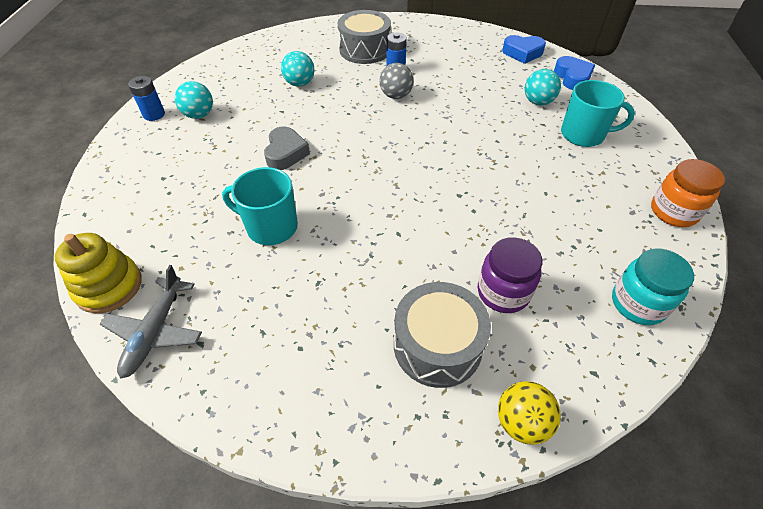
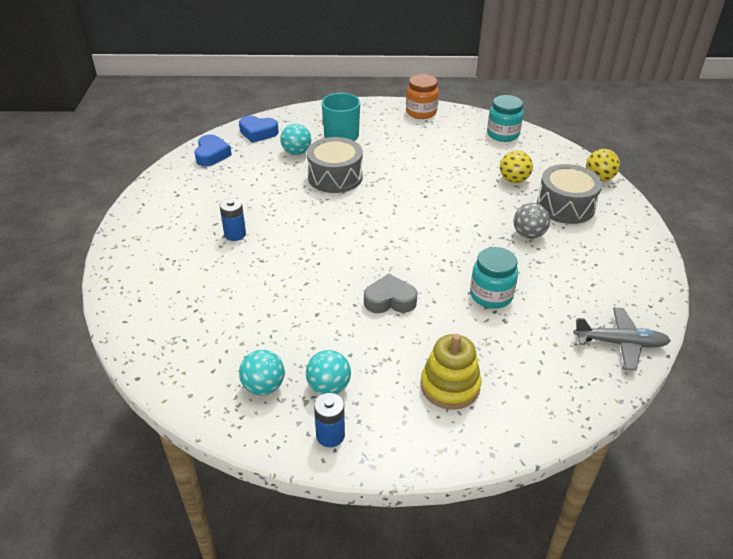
camera: 95 degrees left, 10 degrees down
yellow stacking toy [55,233,142,313] -> yellow stacking toy moved to [421,334,481,410]
turquoise mug [222,167,298,245] -> turquoise jar [470,247,518,309]
turquoise ball [281,51,315,87] -> turquoise ball moved to [239,350,285,395]
grey drum [338,10,391,64] -> grey drum moved to [307,137,363,193]
grey ball [379,63,414,99] -> grey ball moved to [514,203,550,239]
purple jar [478,237,543,313] -> yellow ball [500,150,533,183]
blue heart [554,56,595,90] -> blue heart turned 150 degrees counterclockwise [239,116,279,143]

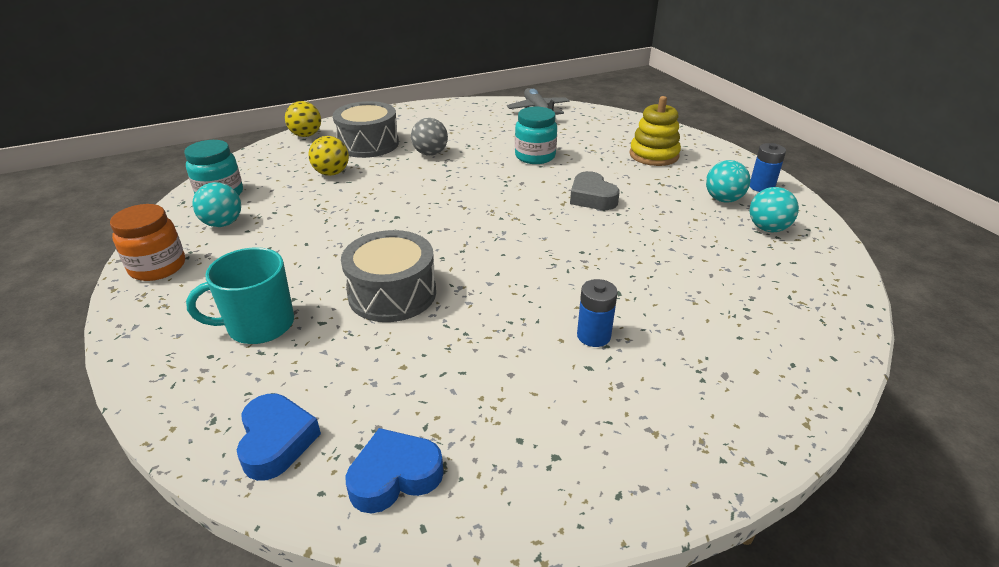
camera: 115 degrees left, 5 degrees down
turquoise ball [280,124,311,155] -> turquoise ball moved to [192,182,241,227]

